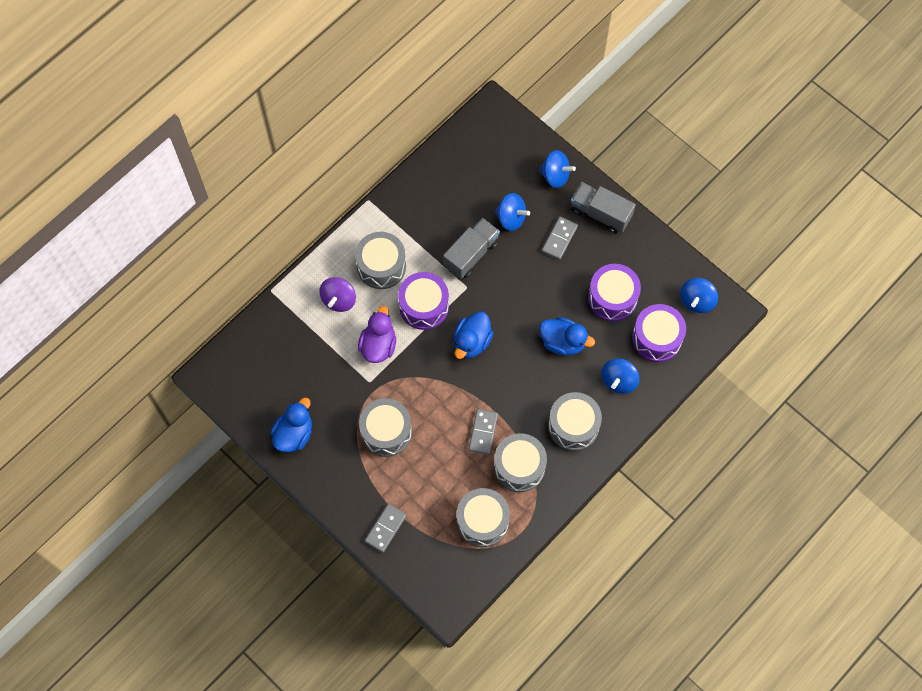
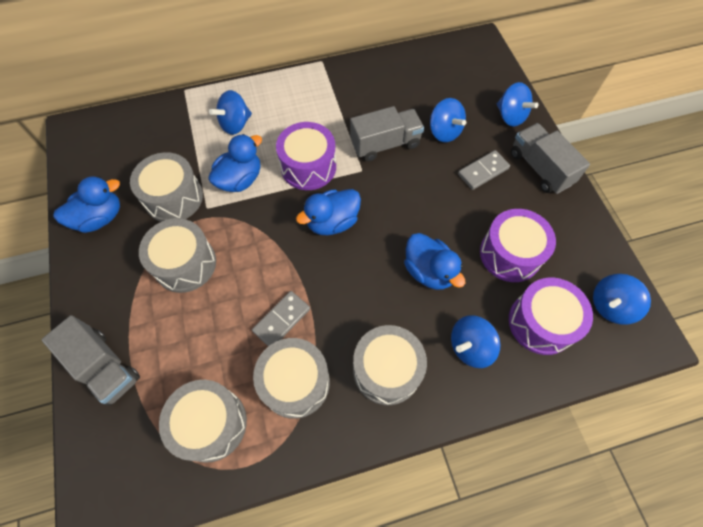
camera: 30 degrees right, 5 degrees down
purple spinning top [319,277,356,312] -> blue spinning top [209,90,252,135]
grey drum [355,232,406,289] -> grey drum moved to [130,152,203,222]
purple duck [358,306,396,363] -> blue duck [208,134,262,192]
grey domino [365,504,407,553] -> grey truck [41,315,140,406]

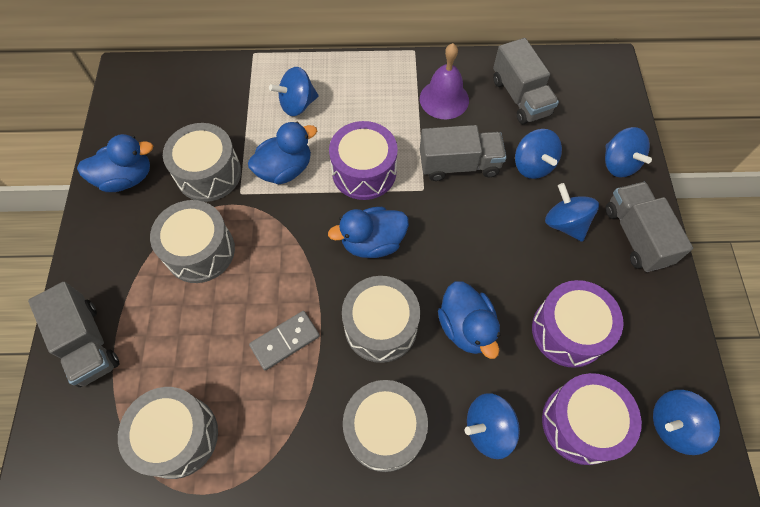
camera: 15 degrees right, 0 degrees up
grey drum [253,338,330,419] -> grey drum moved to [342,276,420,363]
grey domino [458,150,510,190] -> blue spinning top [545,183,599,242]
none -> purple bell [420,43,469,119]
none -> grey truck [493,38,559,124]

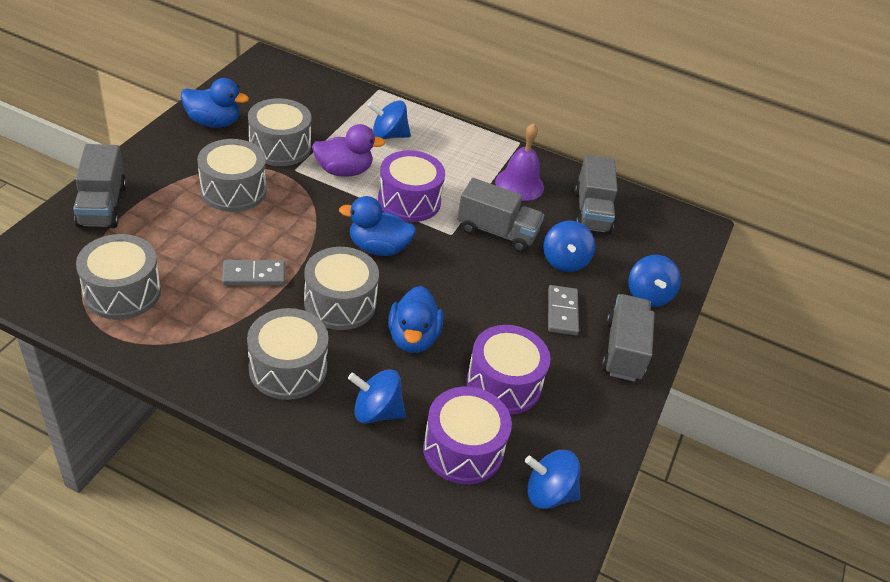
camera: 20 degrees right, 20 degrees down
blue duck [248,122,317,184] -> purple duck [312,124,386,177]
blue spinning top [545,183,599,242] -> grey domino [548,285,579,335]

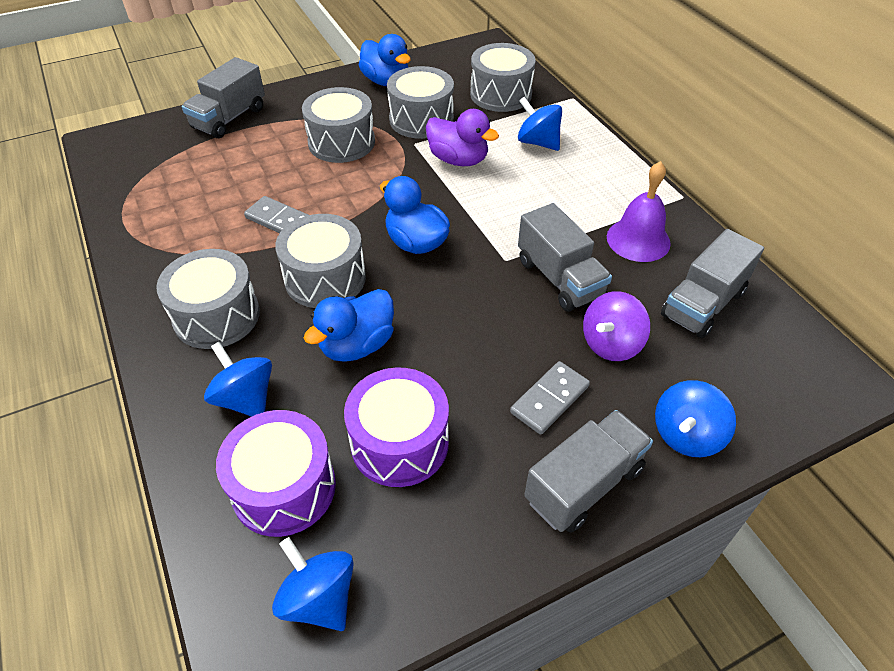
camera: 45 degrees right, 5 degrees up
grey drum [76,234,161,320] -> grey drum moved to [470,43,536,112]
purple drum [378,150,445,222] -> none
blue spinning top [543,221,595,272] -> purple spinning top [583,291,650,361]

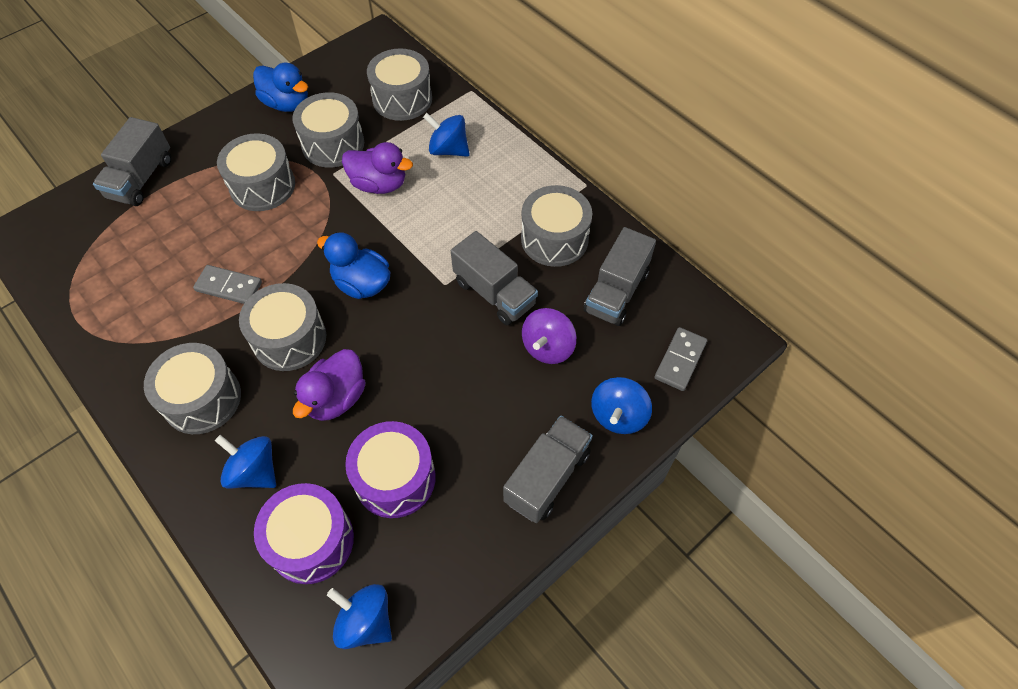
camera: 15 degrees left, 10 degrees up
blue duck [304,289,394,362] -> purple duck [293,349,366,421]
grey domino [510,361,590,435] -> grey domino moved to [655,327,707,391]
purple bell [607,161,671,262] -> grey drum [521,185,592,267]

